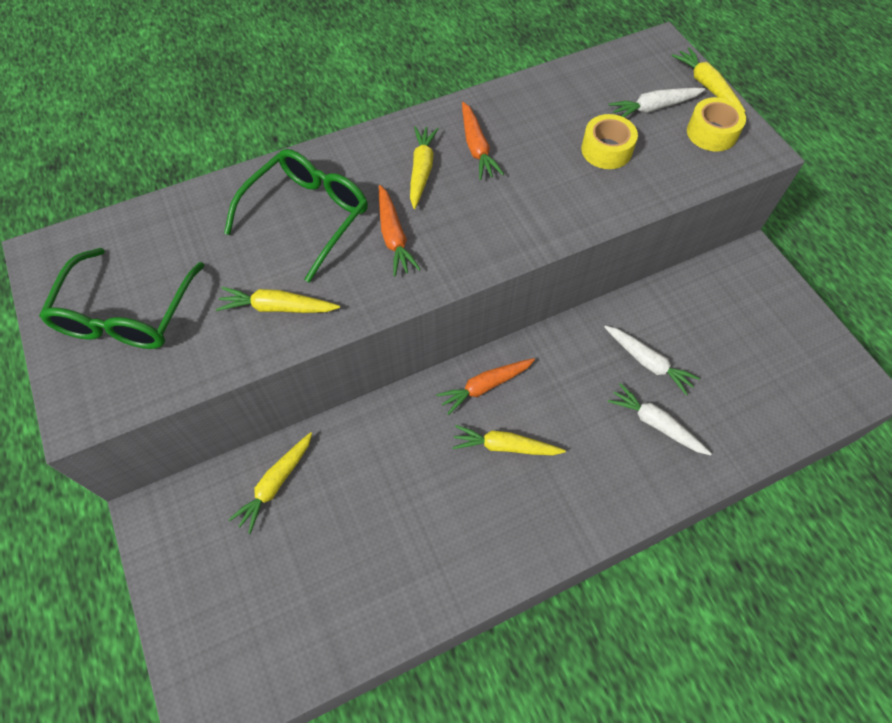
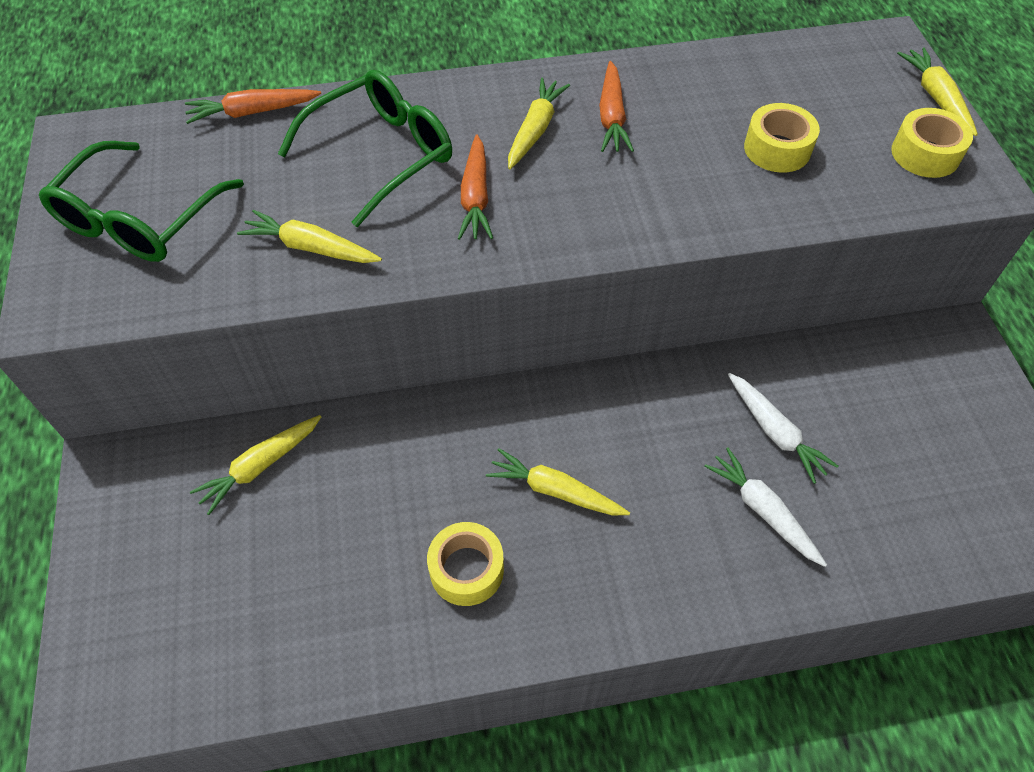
camera: 15 degrees right, 5 degrees down
orange carrot [436,358,535,415] -> orange carrot moved to [185,89,321,124]
white carrot [609,88,706,117] -> none
none -> yellow tape [427,522,504,606]

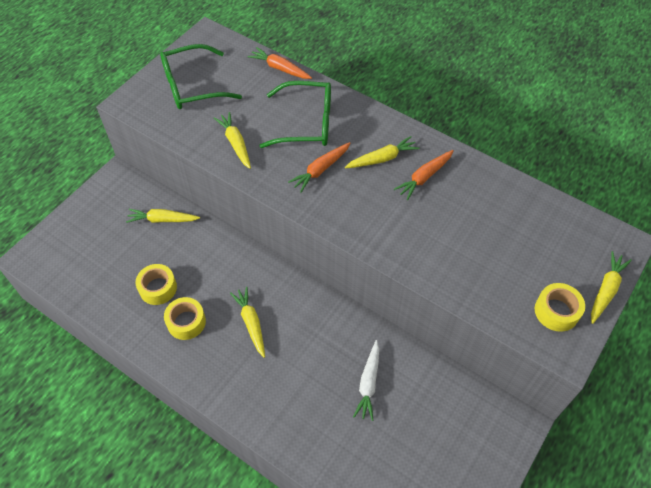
camera: 45 degrees right, 0 degrees up
white carrot [704,448,827,567] -> none
yellow tape [744,103,820,173] -> yellow tape moved to [135,264,177,305]

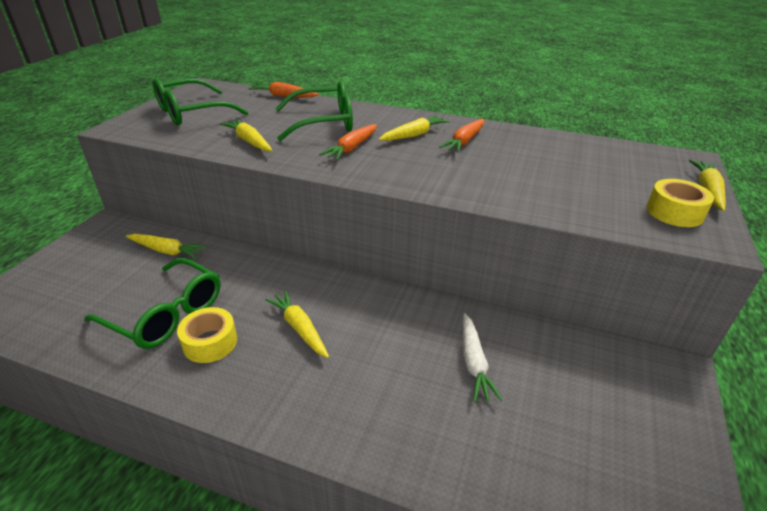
camera: 15 degrees left, 20 degrees down
yellow carrot [126,209,200,223] -> yellow carrot turned 150 degrees counterclockwise [126,234,207,259]
yellow tape [135,264,177,305] -> green glasses [84,258,221,349]

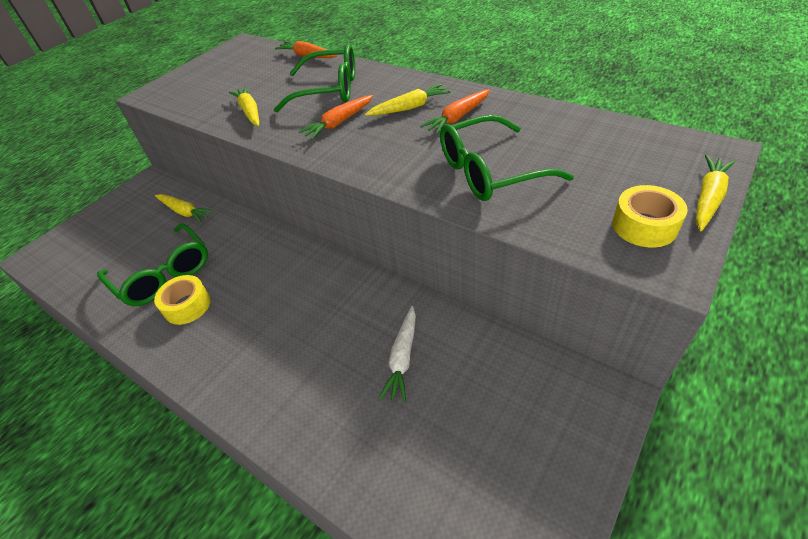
camera: 20 degrees right, 10 degrees up
green glasses [152,78,249,125] -> green glasses moved to [440,114,574,201]
yellow carrot [265,290,329,358] -> none

